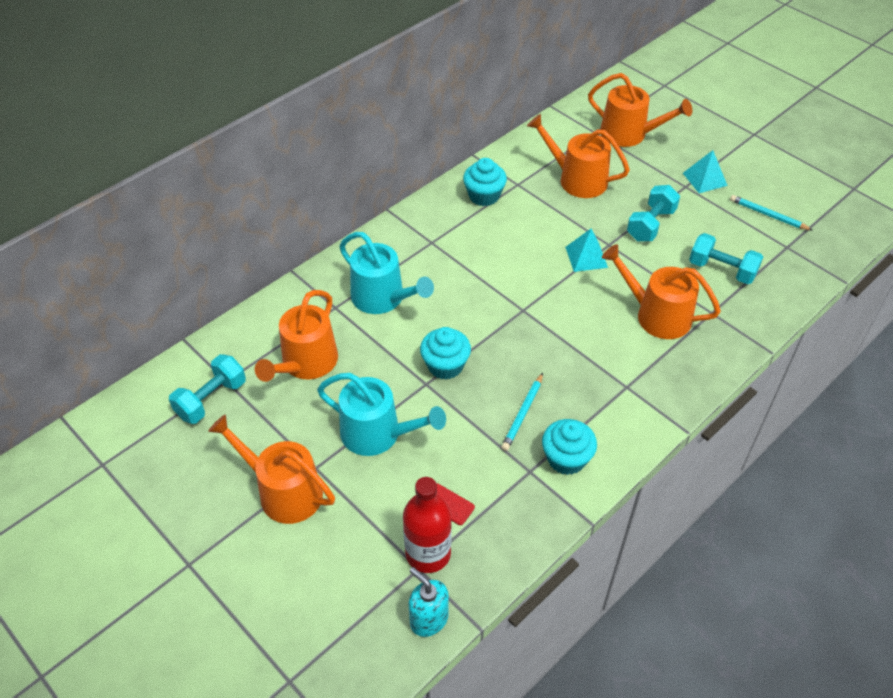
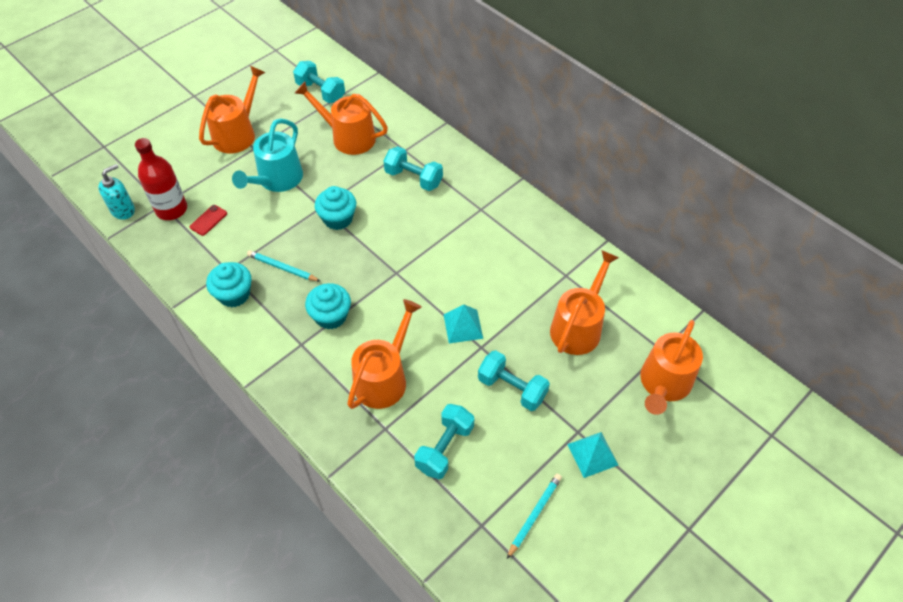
camera: 90 degrees right, 5 degrees up
turquoise watering can [339,232,434,314] -> turquoise dumbbell [383,146,443,191]
turquoise cupcake [463,158,507,206] -> turquoise cupcake moved to [305,283,351,329]

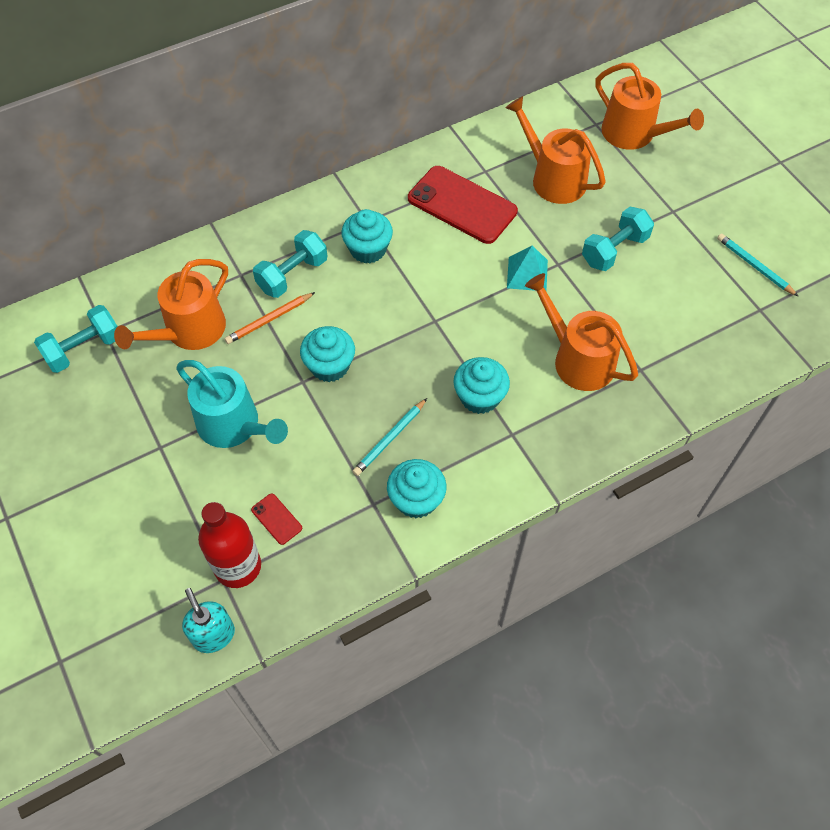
camera: 75 degrees left, 5 degrees up
orange watering can [199,66,265,153] -> none
turquoise dumbbell [414,404,474,479] -> none
turquoise pyramid [567,432,618,478] -> none
none -> orange pencil [225,292,315,344]
none -> turquoise cupcake [341,209,393,264]
none -> red phone [408,166,518,244]

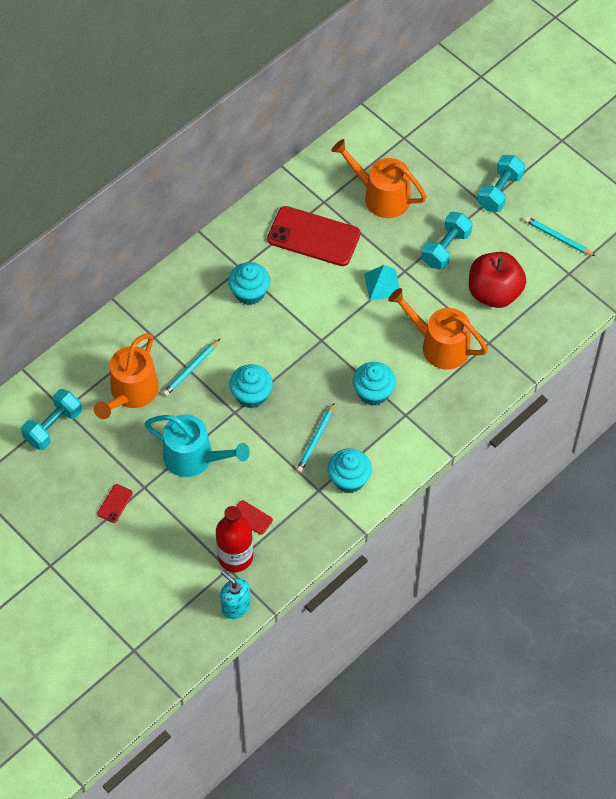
camera: 15 degrees left, 0 degrees up
orange pencil [225,292,315,344] -> turquoise pencil [163,339,220,396]
turquoise dumbbell [253,230,327,298] -> turquoise dumbbell moved to [477,155,525,212]
orange watering can [595,63,704,150] -> none
none -> red phone [97,484,133,523]
none -> red apple [469,252,526,308]

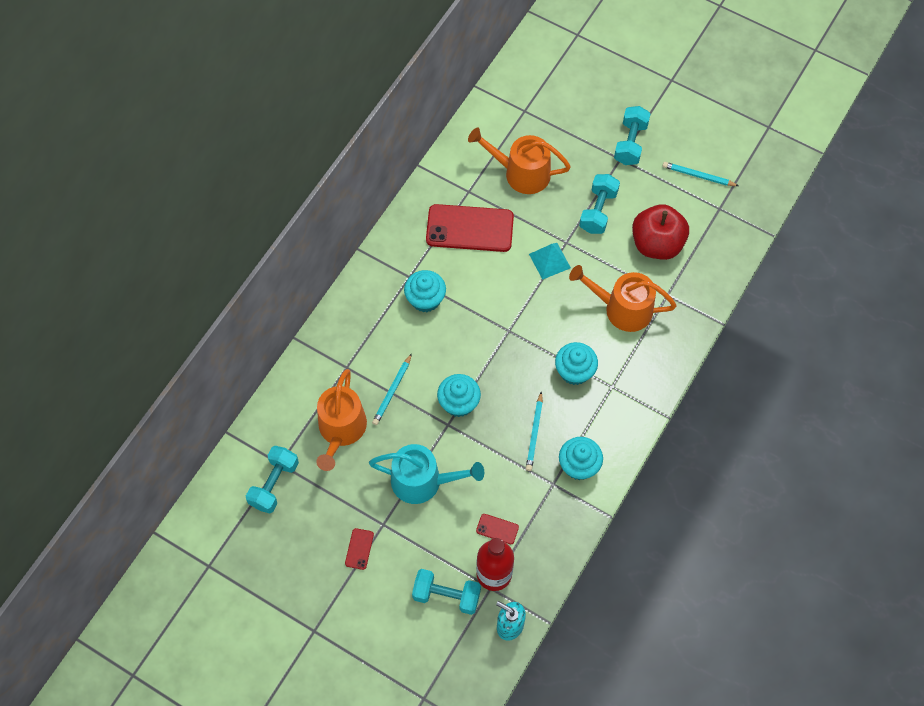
camera: 15 degrees left, 5 degrees up
none -> turquoise dumbbell [412,569,481,615]

